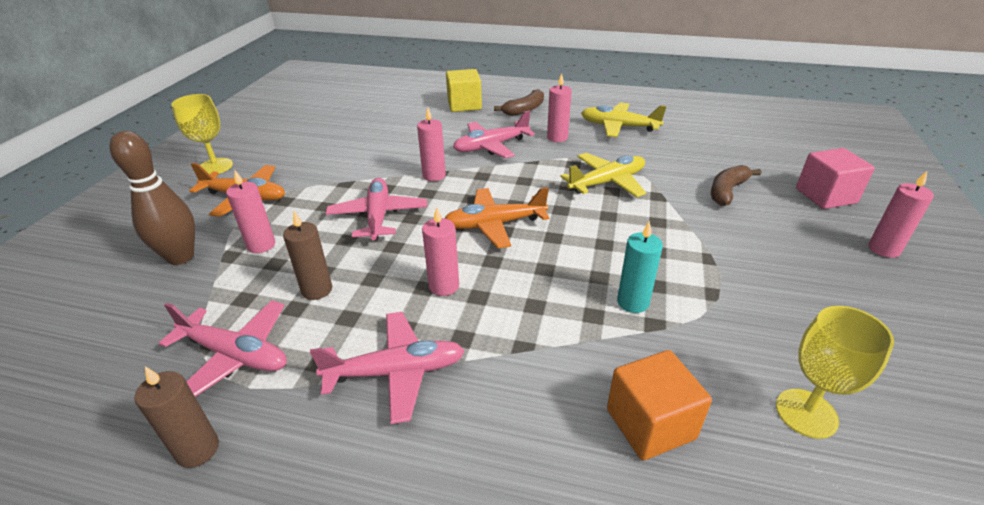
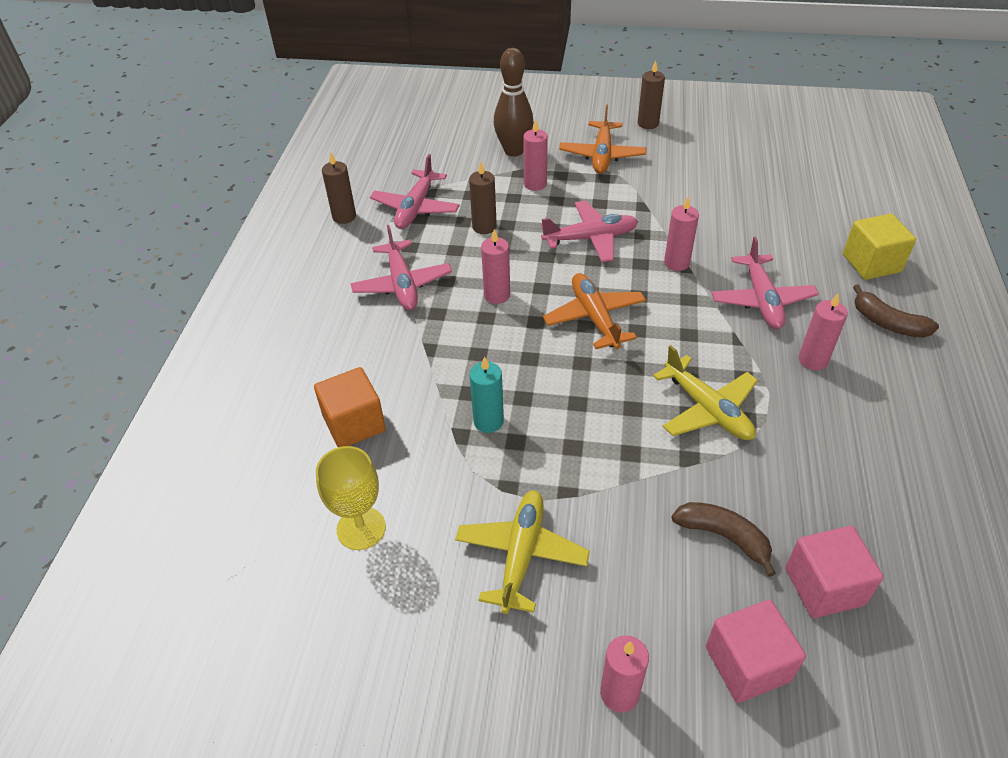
camera: 85 degrees right, 10 degrees up
yellow goblet [171,94,233,174] -> brown candle [638,60,665,129]
pink plane [453,110,535,158] -> pink plane turned 150 degrees counterclockwise [711,237,819,329]
yellow plane [581,102,667,137] -> yellow plane moved to [455,490,590,614]
none -> pink cube [785,526,884,618]

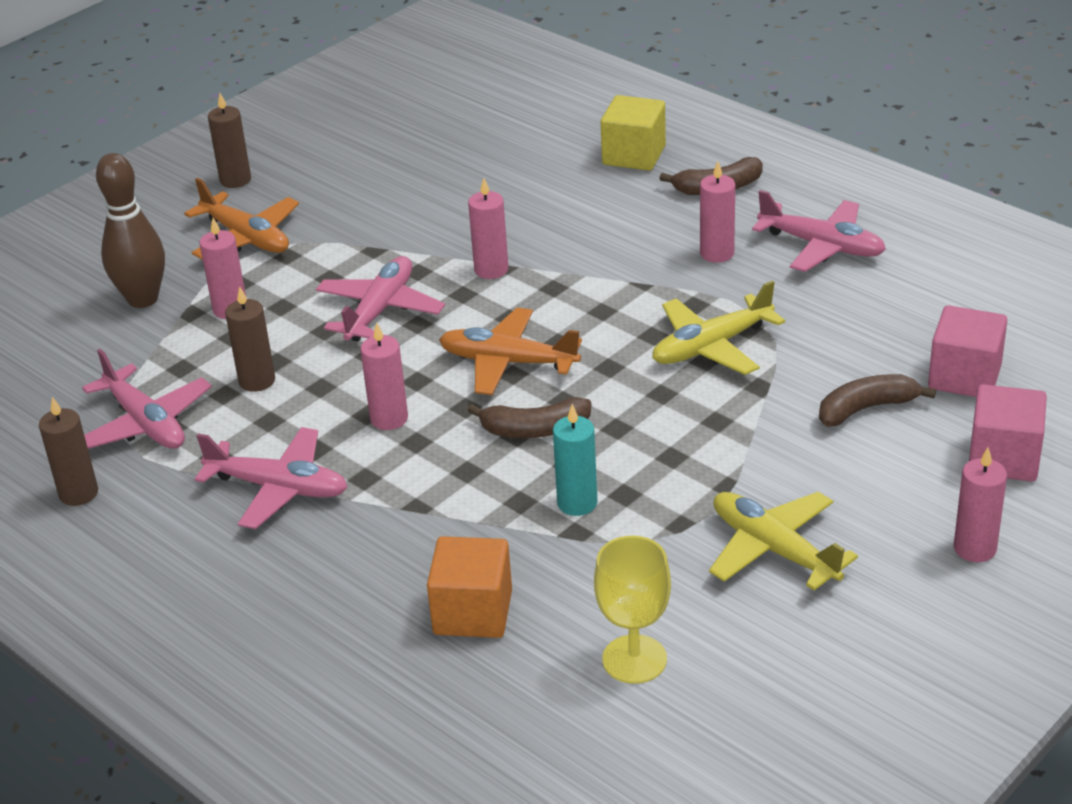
camera: 55 degrees left, 10 degrees down
yellow plane [653,345,758,440] -> yellow plane turned 150 degrees clockwise [652,280,785,375]
pink plane [711,237,819,329] -> pink plane moved to [752,190,886,272]
none -> brown banana [468,397,591,438]

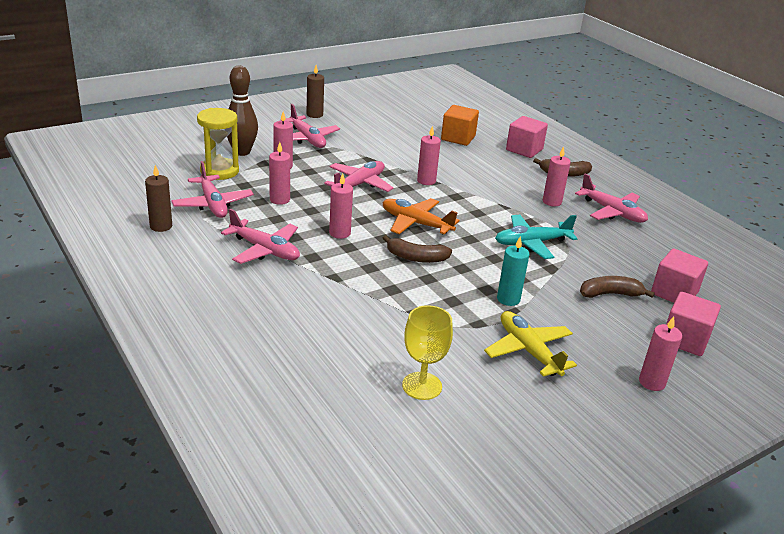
camera: 10 degrees right, 5 degrees down
orange plane [184,178,299,259] -> pink plane [280,104,340,148]
brown candle [225,286,275,392] -> pink candle [269,142,290,205]
orange cube [427,536,512,638] -> orange cube moved to [441,105,479,146]
turquoise candle [553,404,598,516] -> turquoise candle moved to [497,236,530,306]
yellow cube [601,95,666,171] -> pink cube [506,116,548,158]
yellow plane [652,280,785,375] -> turquoise plane [495,215,578,259]
none -> yellow hourglass [197,108,239,180]

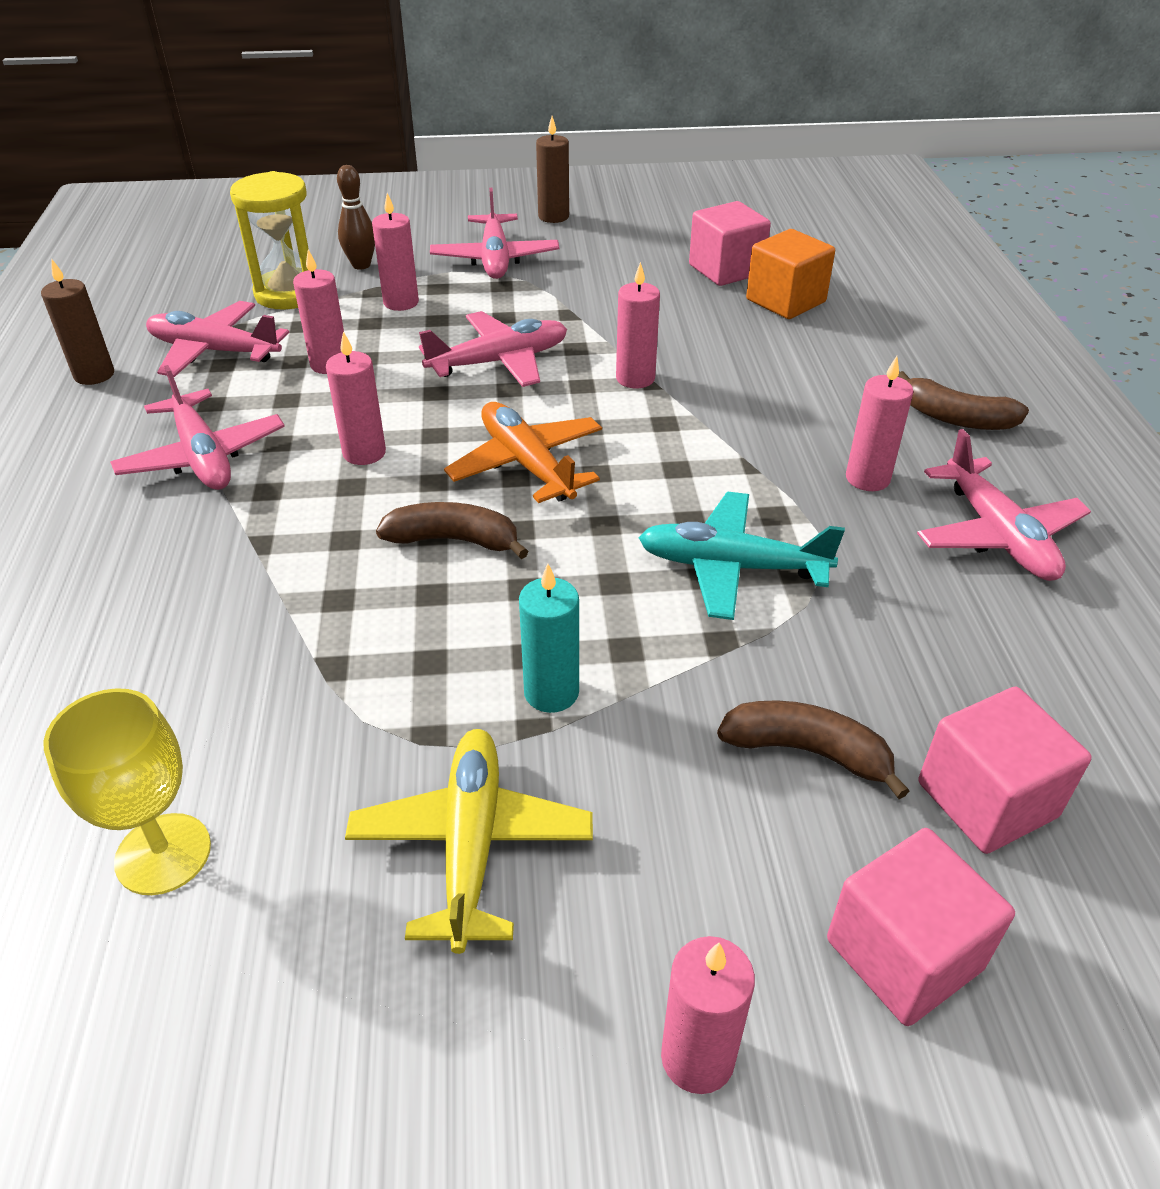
camera: 30 degrees right, 10 degrees up
pink plane [171,161,254,218] -> pink plane turned 105 degrees clockwise [146,301,289,377]
brown bowling pin [227,66,258,156] -> brown bowling pin [337,165,375,270], size x0.61
brown banana [383,235,452,263] -> brown banana turned 150 degrees clockwise [376,502,529,559]
pink cube [506,116,548,158] -> pink cube moved to [689,201,771,286]

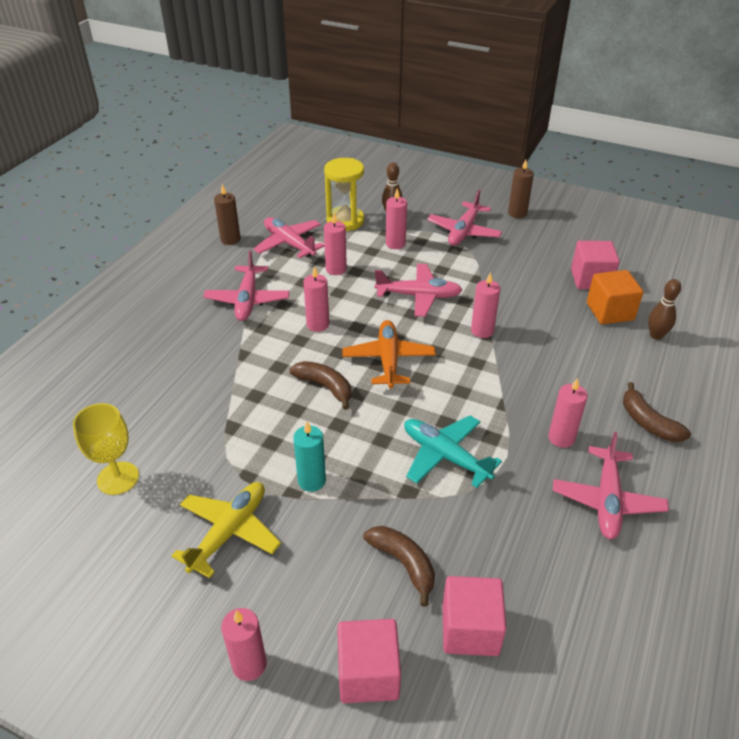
camera: 30 degrees right, 0 degrees up
none -> brown bowling pin [648,279,681,340]

